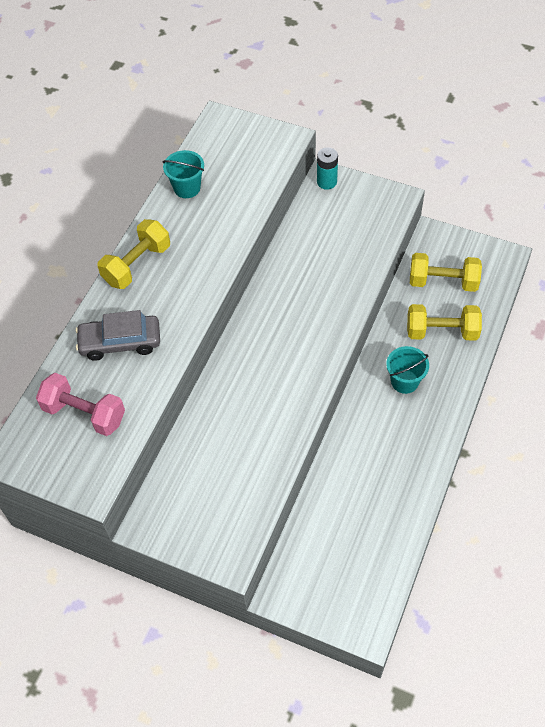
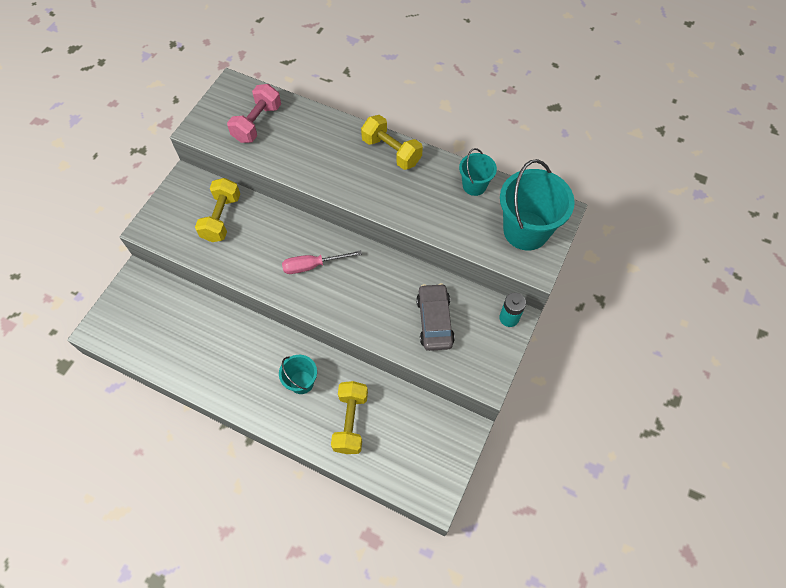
camera: 90 degrees right, 5 degrees up
grey car [75,310,160,361] -> grey car moved to [416,283,455,351]
yellow dumbbell [410,253,482,292] -> yellow dumbbell moved to [195,178,240,242]
none -> pink screwdriver [282,250,362,274]
none -> turquoise bucket [500,159,575,250]

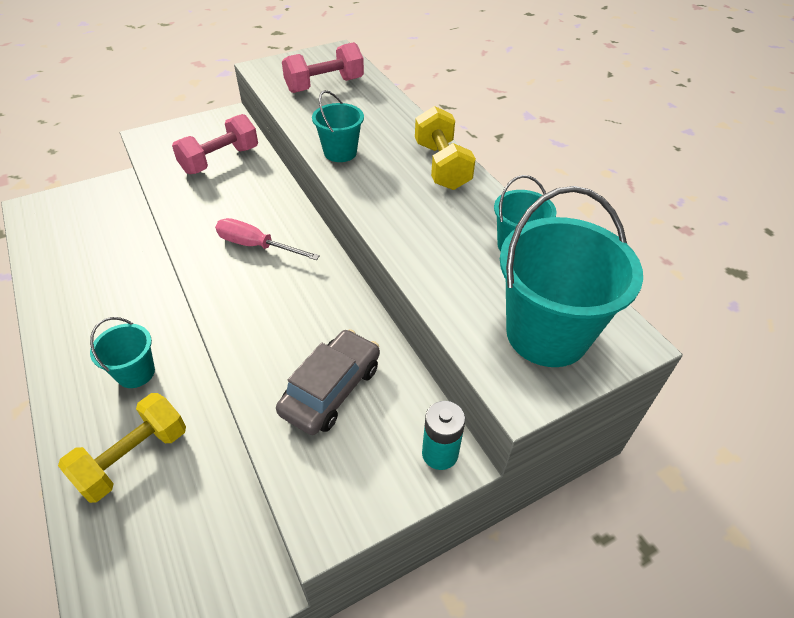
camera: 35 degrees right, 15 degrees down
yellow dumbbell [195,178,240,242] -> pink dumbbell [172,114,258,174]
none -> turquoise bucket [312,90,364,162]

